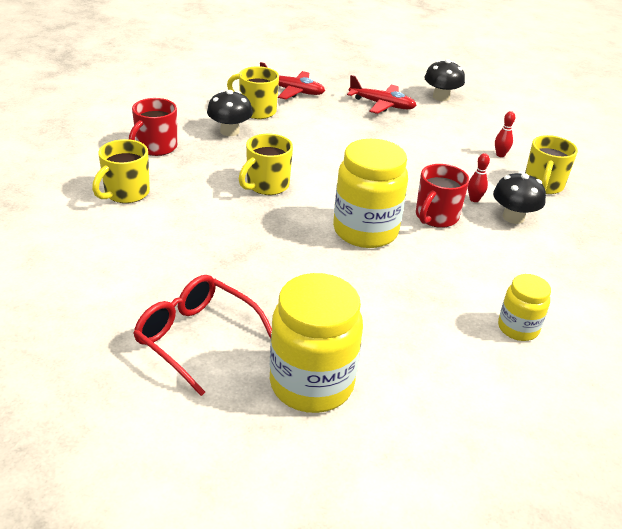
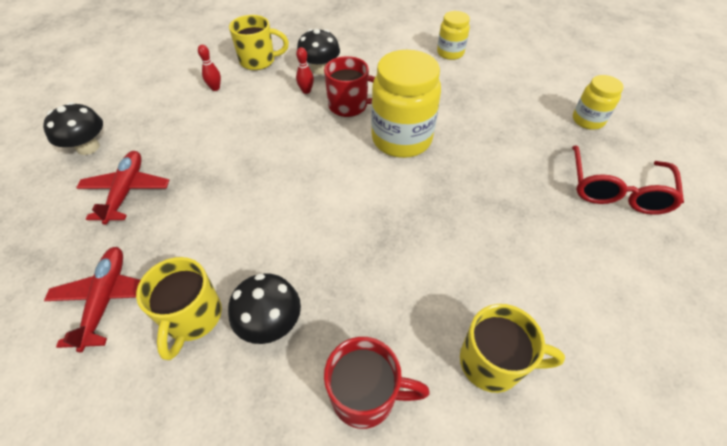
camera: 110 degrees left, 15 degrees up
yellow mug [239,134,293,195] -> none
yellow jar [270,273,363,413] -> yellow jar [573,75,624,130], size x0.55

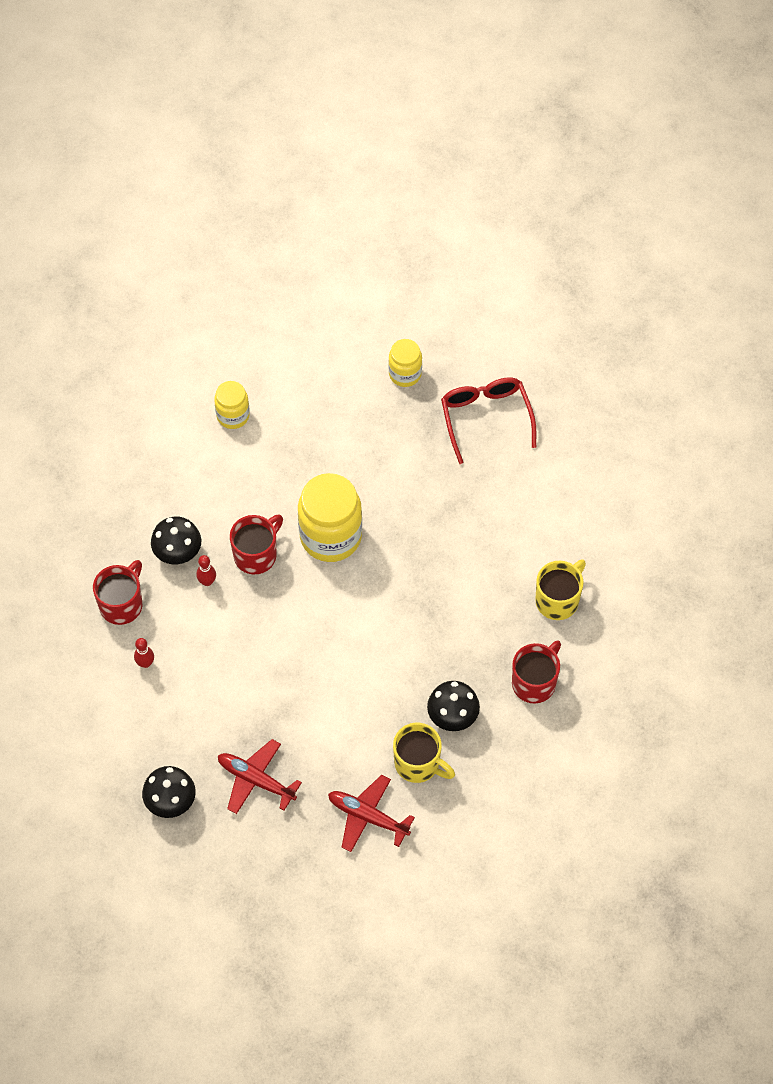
camera: 60 degrees left, 10 degrees up
yellow mug [229,15,289,70] -> red mug [93,560,142,625]
red glasses [572,145,684,215] -> red glasses turned 150 degrees counterclockwise [441,377,536,464]

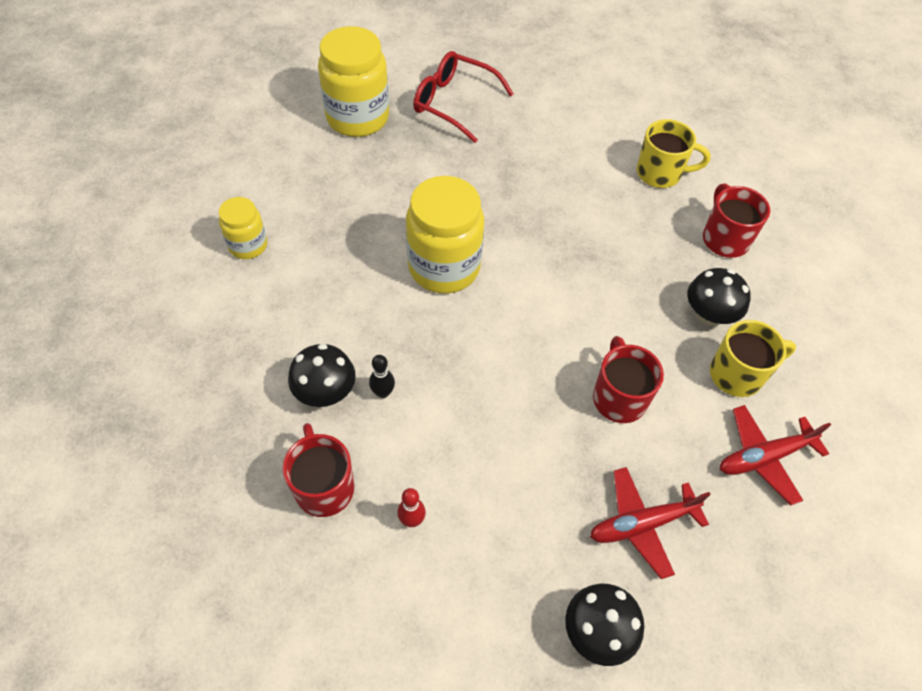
camera: 50 degrees left, 5 degrees down
red bowling pin [196,555,216,586] -> black bowling pin [369,355,395,398]
red mug [230,515,283,574] -> red mug moved to [593,336,664,423]
yellow jar [388,339,422,387] -> yellow jar [318,26,389,137], size x1.83
yellow mug [535,559,586,620] -> yellow mug turned 105 degrees clockwise [637,119,710,188]

